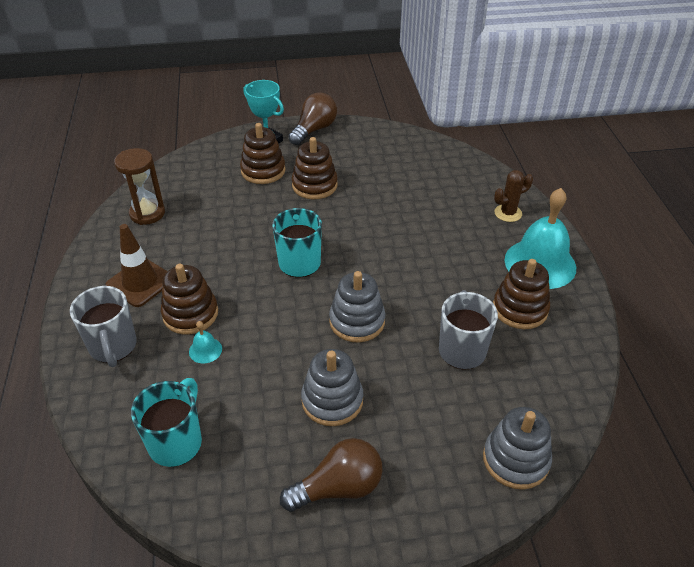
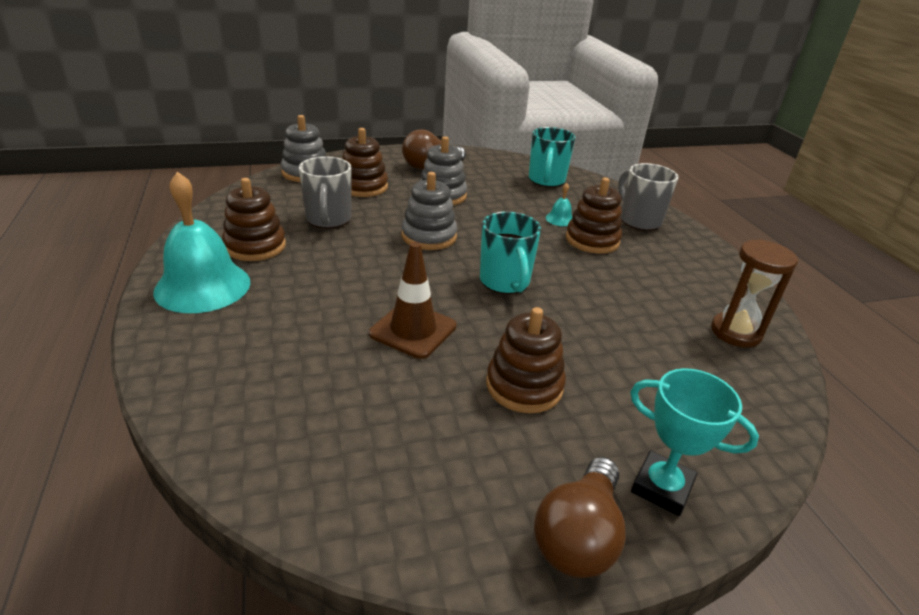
camera: 170 degrees right, 10 degrees down
brown traffic cone [106,224,168,307] -> brown traffic cone moved to [369,242,457,359]
brown stacking toy [240,123,286,184] -> brown stacking toy moved to [343,128,388,197]
brown cactus [494,170,533,222] -> none

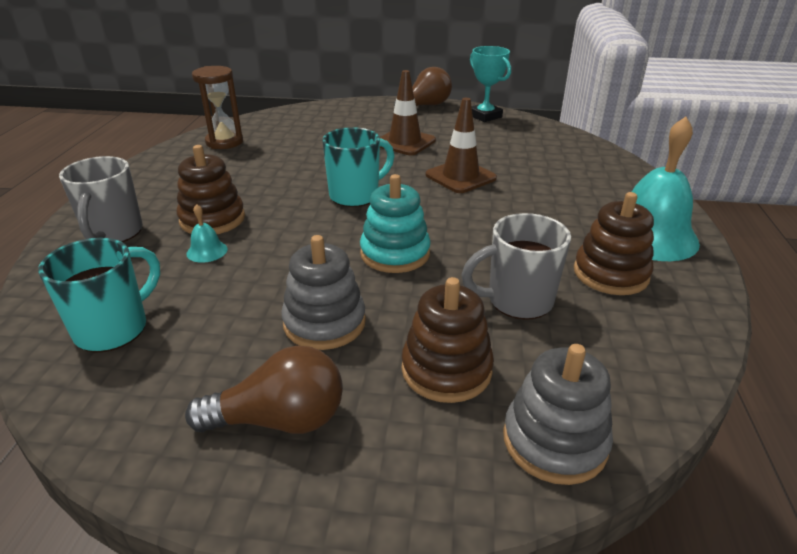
camera: 155 degrees left, 0 degrees up
grey mug [299,156,352,228] -> grey mug turned 120 degrees counterclockwise [461,213,571,320]
grey stacking toy [402,172,457,250] -> turquoise stacking toy [360,174,431,273]
turquoise mug [480,212,541,294] -> turquoise mug turned 45 degrees clockwise [322,127,394,207]
brown stacking toy [486,307,566,413] -> brown traffic cone [380,70,436,155]
turquoise trophy [630,368,759,516] -> turquoise trophy moved to [470,46,511,122]

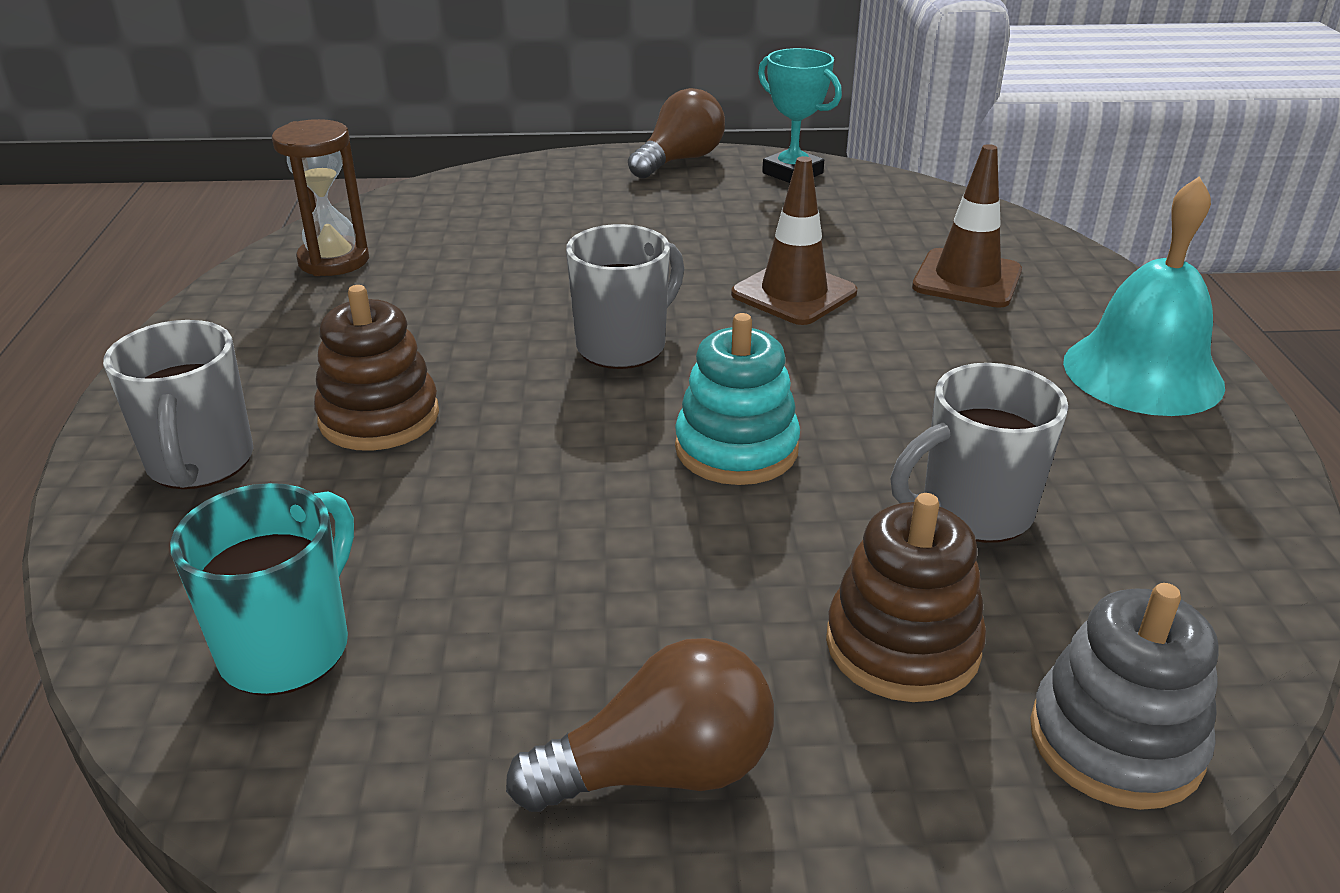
camera: 10 degrees left, 0 degrees up
turquoise bell [186,204,228,263] -> none
grey stacking toy [281,235,366,350] -> none
turquoise mug [322,127,394,207] -> grey mug [566,224,684,369]
brown traffic cone [380,70,436,155] -> brown traffic cone moved to [912,144,1022,308]
brown stacking toy [574,192,654,295] -> none

